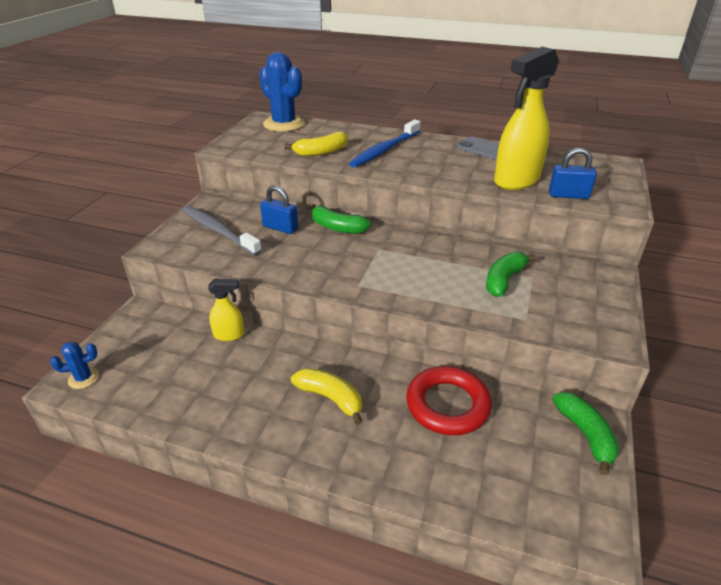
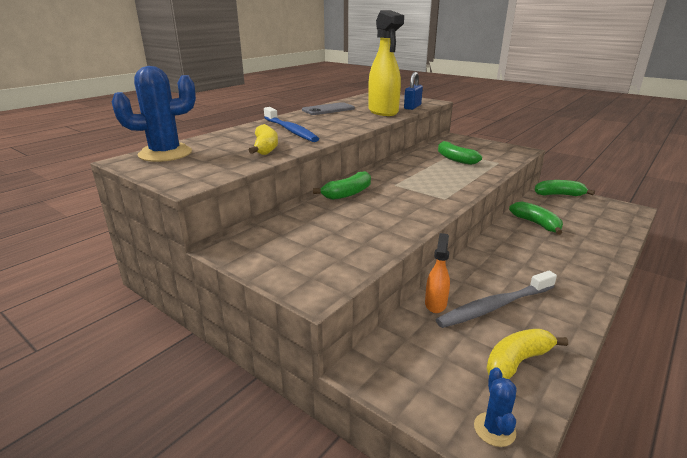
camera: 70 degrees left, 10 degrees down
grey toothbrush [182,206,262,256] -> grey toothbrush moved to [436,271,557,328]
yellow spray bottle [208,278,245,341] -> orange spray bottle [425,233,450,313]
blue padlock [260,185,298,234] -> none
yellow banana [291,368,362,425] -> yellow banana moved to [486,329,568,379]
red ring [406,366,492,435] -> green banana [509,201,563,235]

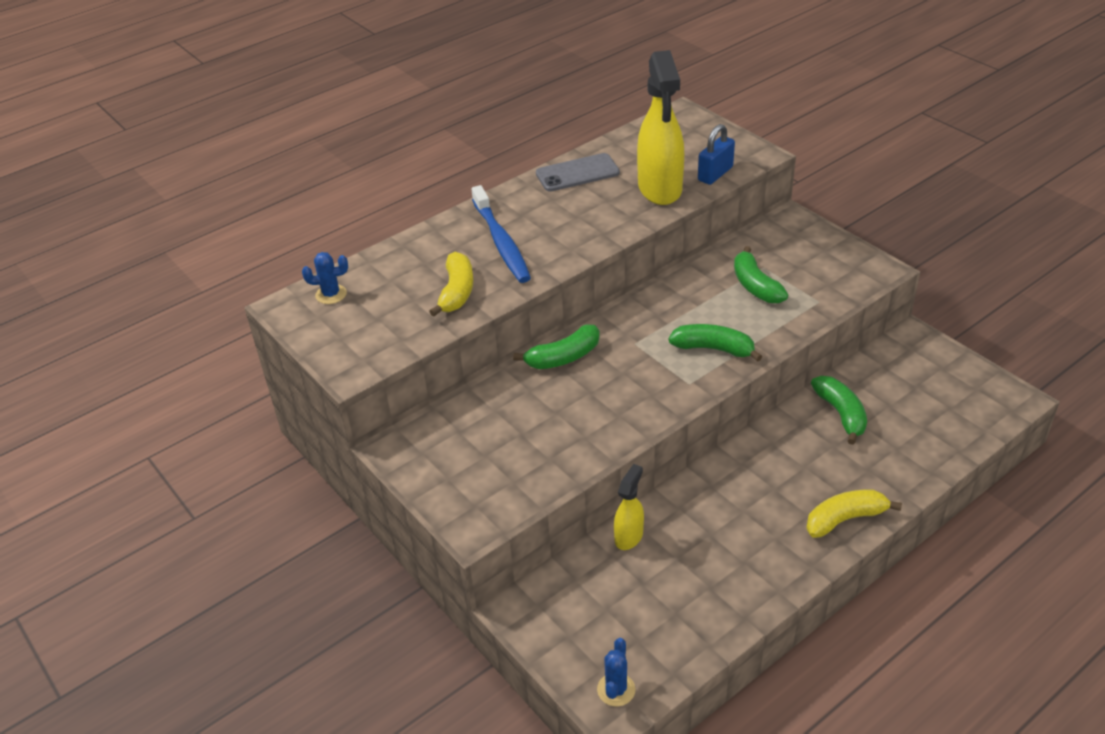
camera: 15 degrees right, 15 degrees up
blue cactus [112,66,196,162] -> blue cactus [302,252,348,304], size x0.48
orange spray bottle [425,233,450,313] -> yellow spray bottle [614,464,644,550]
grey toothbrush [436,271,557,328] -> none
yellow banana [486,329,568,379] -> yellow banana moved to [806,489,902,538]
green banana [534,180,595,196] -> green banana moved to [669,324,762,361]

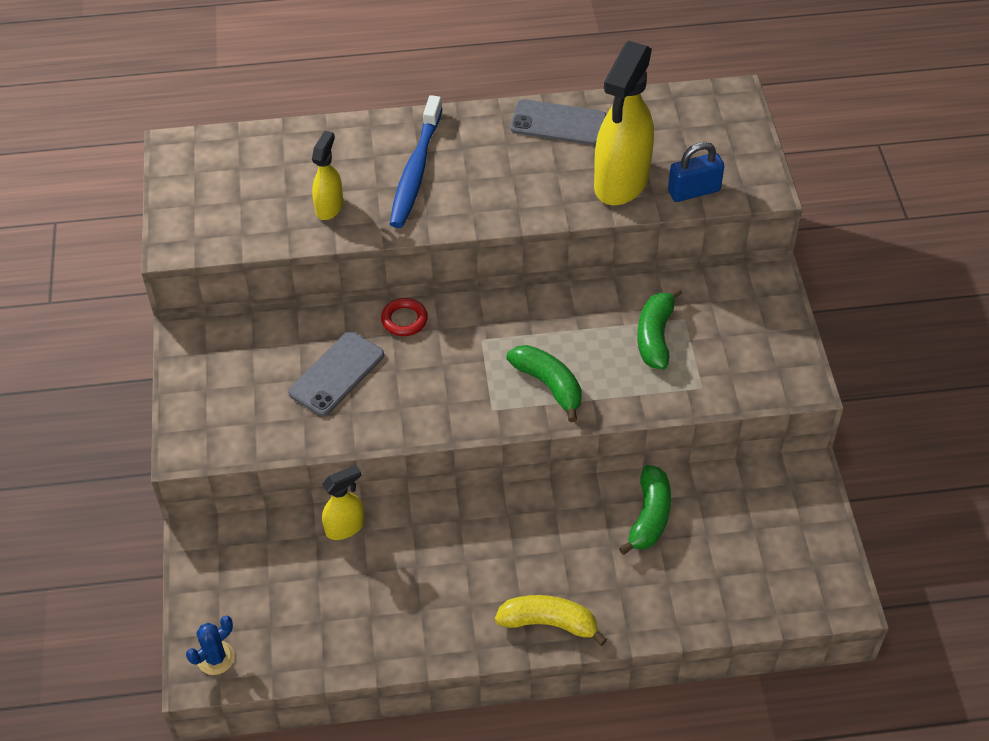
camera: 30 degrees right, 10 degrees up
blue cactus [302,252,348,304] -> none
yellow banana [429,252,473,317] -> yellow spray bottle [312,131,343,220]
green banana [513,325,600,369] -> red ring [381,298,428,336]
none -> grey phone [288,331,384,416]

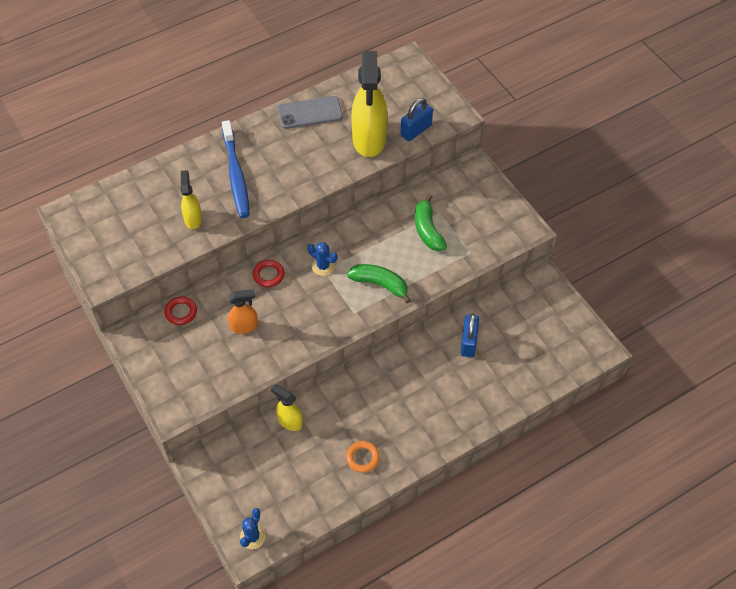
camera: 25 degrees left, 5 degrees up
grey phone [288,331,384,416] -> orange spray bottle [228,289,258,334]
yellow spray bottle [322,465,364,540] -> yellow spray bottle turned 90 degrees counterclockwise [271,384,303,431]
yellow banana [495,595,607,646] -> none
green banana [619,465,671,555] -> blue padlock [461,314,479,357]
none -> red ring [164,296,197,325]
none -> blue cactus [308,242,337,276]
none -> orange ring [346,441,380,473]

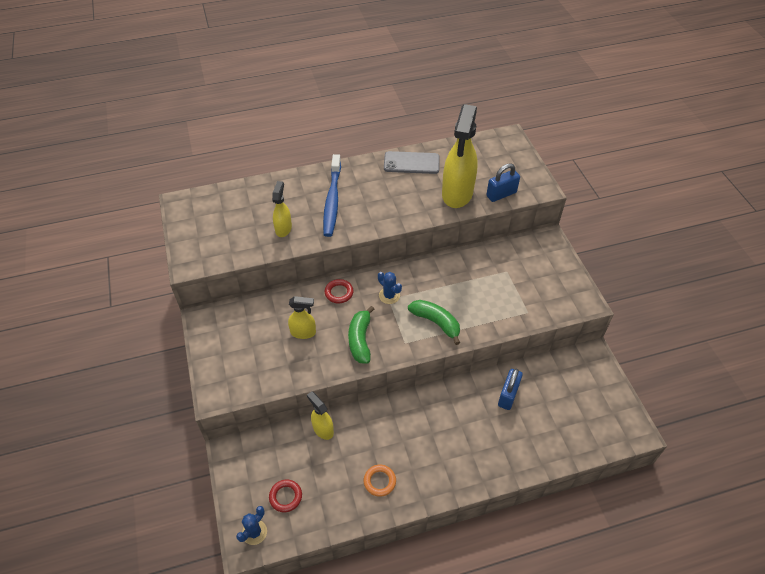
camera: 15 degrees right, 5 degrees down
red ring [164,296,197,325] -> red ring moved to [269,480,302,512]
orange spray bottle [228,289,258,334] -> yellow spray bottle [288,296,316,339]
green banana [415,195,447,251] -> green banana moved to [348,306,374,364]

